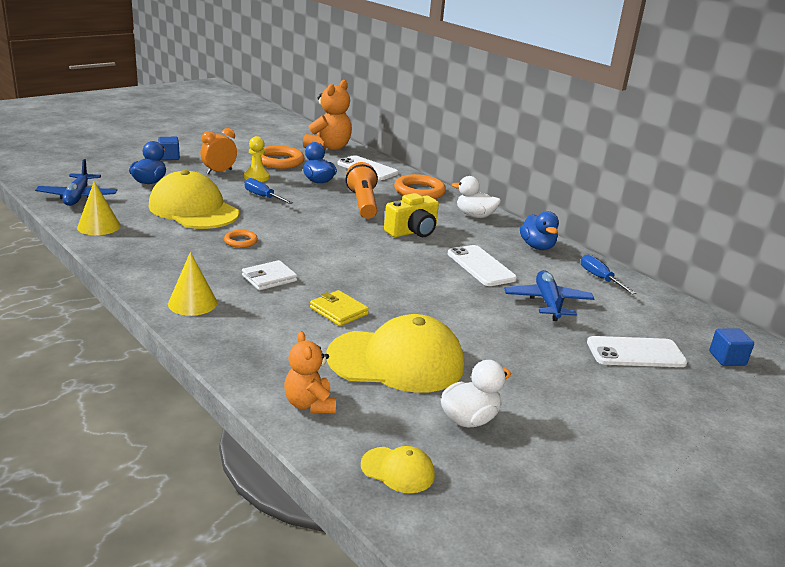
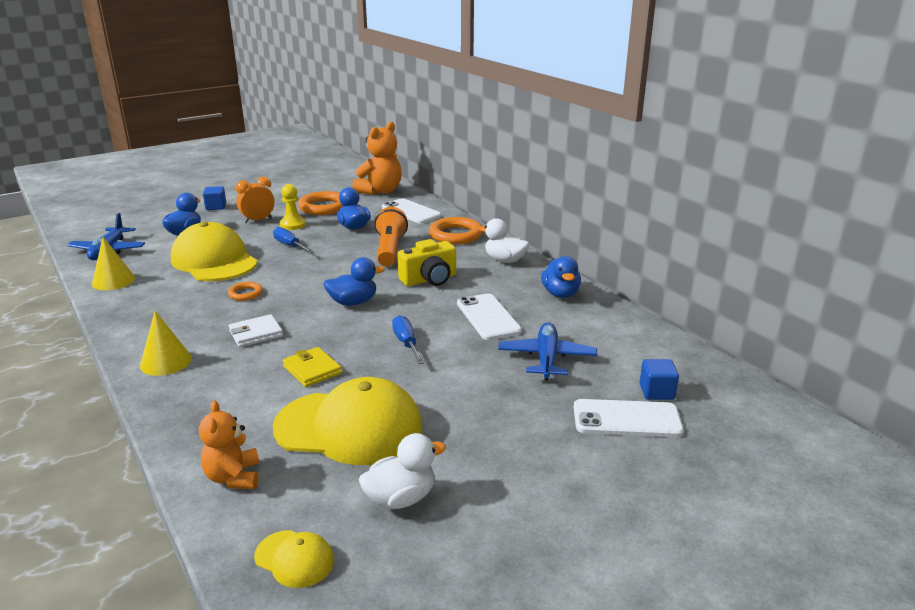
camera: 10 degrees right, 0 degrees up
blue screwdriver [581,254,636,294] -> blue screwdriver moved to [392,315,424,364]
blue cube [709,328,754,366] -> blue cube moved to [639,359,679,400]
none -> blue duck [323,257,385,306]

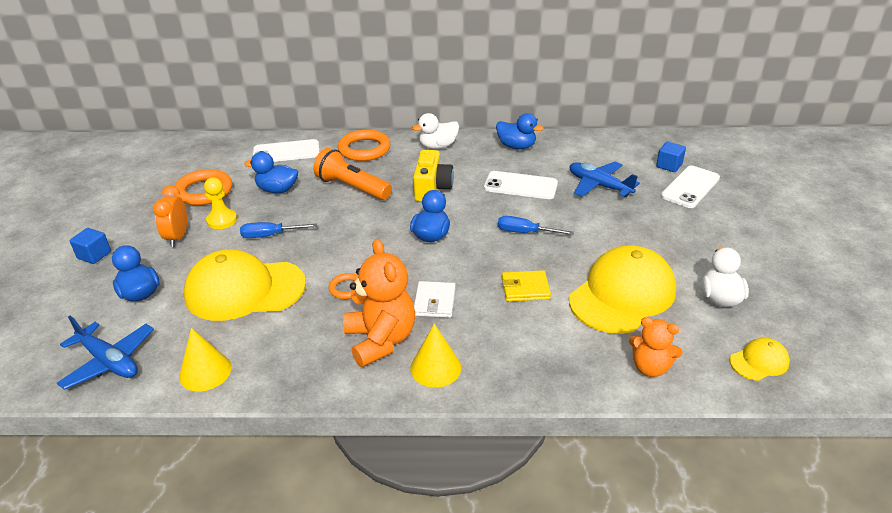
camera: 55 degrees left, 10 degrees up
orange teddy bear [352,122,402,195] -> orange teddy bear moved to [343,239,415,367]

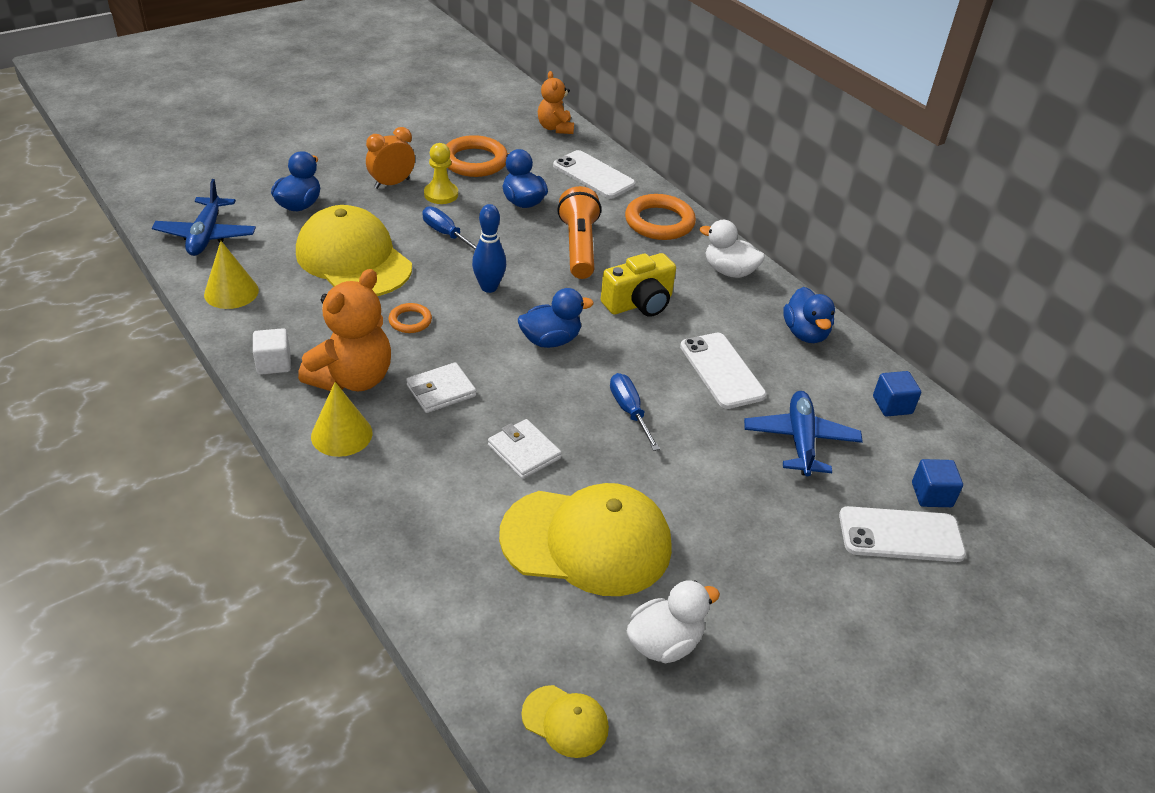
camera: 50 degrees right, 5 degrees up
blue cube [70,228,111,264] -> blue cube moved to [873,371,921,416]
yellow wallet [502,270,551,302] -> white wallet [488,419,562,479]
orange teddy bear [629,317,683,377] -> orange teddy bear moved to [538,71,574,134]
none -> white cube [253,328,291,375]
none -> blue bowling pin [472,204,506,293]

